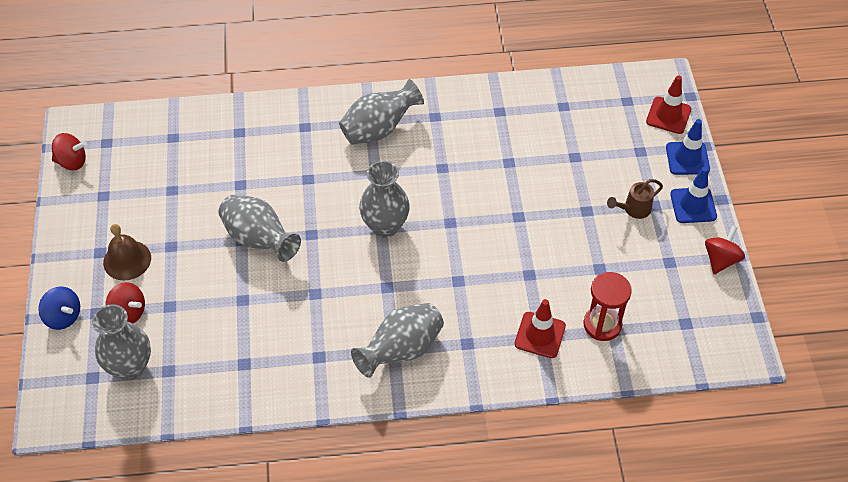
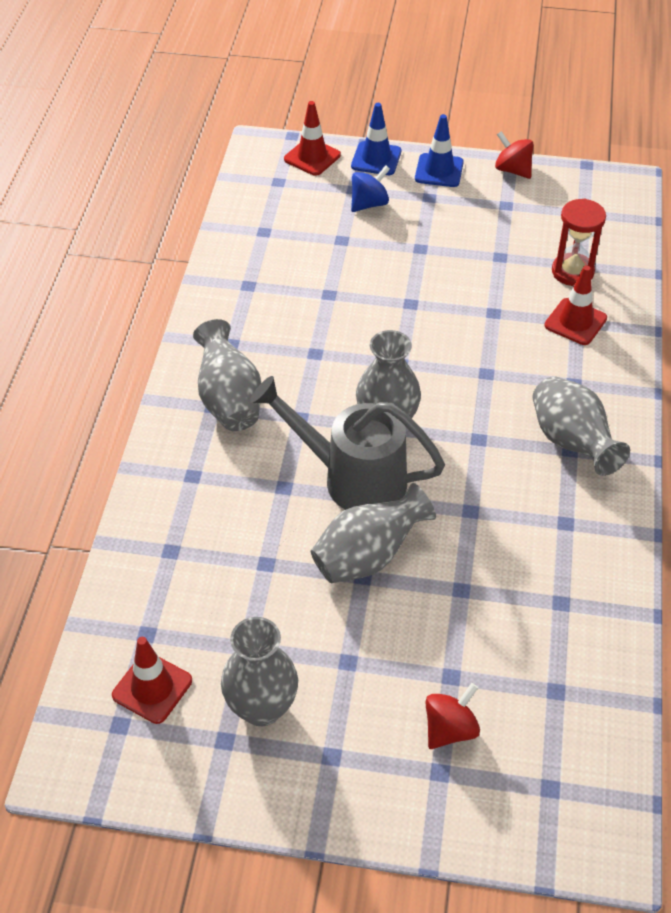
camera: 75 degrees left, 5 degrees down
blue spinning top [38,287,80,330] -> blue spinning top moved to [351,165,390,212]
red spinning top [52,133,87,170] -> none
grey vase [92,304,151,380] -> grey vase moved to [221,617,298,726]
brown bell [103,224,151,280] -> none
brown watering can [607,179,663,219] -> none
none -> red traffic cone [112,637,192,724]
none -> grey watering can [250,376,445,510]

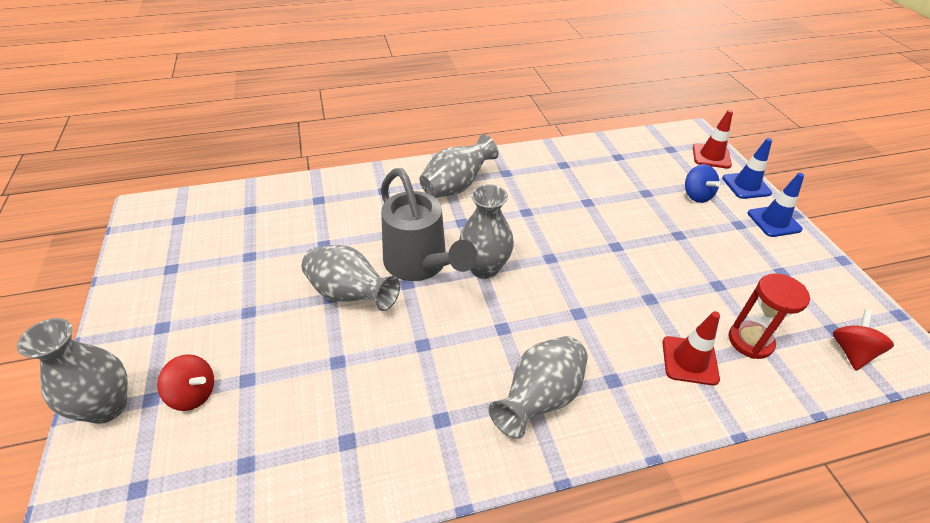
camera: 65 degrees right, 5 degrees down
red traffic cone [112,637,192,724] -> none
grey vase [221,617,298,726] -> grey vase moved to [17,318,128,424]
grey watering can [250,376,445,510] -> grey watering can turned 150 degrees clockwise [381,168,477,281]
blue spinning top [351,165,390,212] -> blue spinning top turned 45 degrees clockwise [685,164,720,203]
red spinning top [495,131,534,179] -> red spinning top moved to [833,309,894,370]

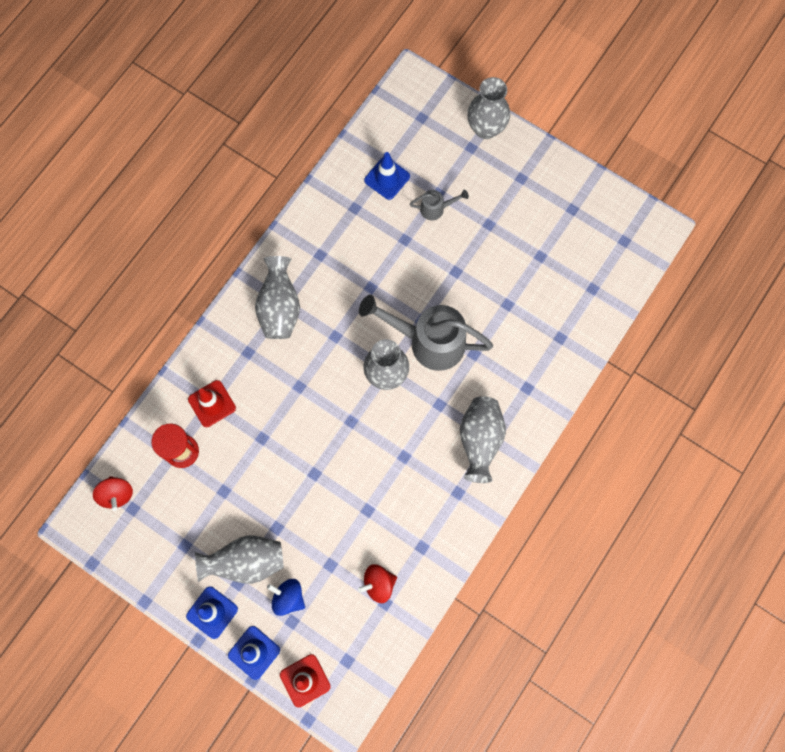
camera: 140 degrees right, 30 degrees up
red spinning top [157,354,214,411] -> red spinning top moved to [358,564,397,603]
grey vase [302,245,400,311] -> grey vase moved to [195,536,284,584]
none -> blue traffic cone [364,152,410,200]
none -> grey watering can [410,190,469,220]

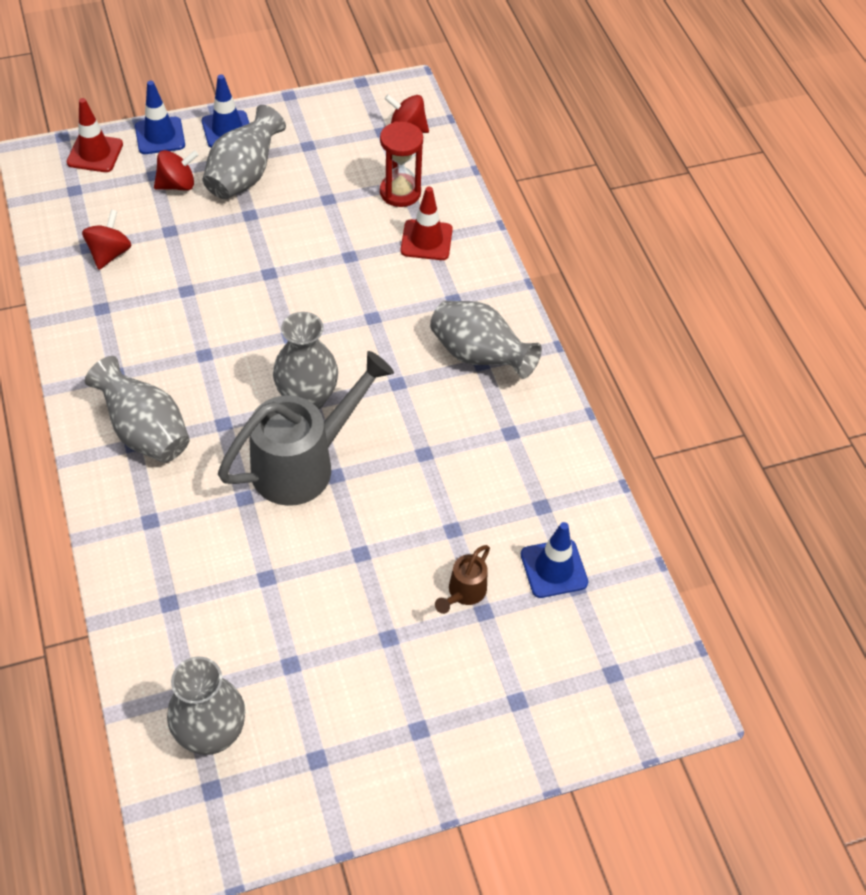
camera: 125 degrees right, 20 degrees down
blue spinning top [267,579,305,616] -> red spinning top [154,150,198,191]
grey watering can [410,190,469,220] -> brown watering can [435,545,490,614]
grey vase [467,77,510,139] -> grey vase moved to [167,657,245,755]

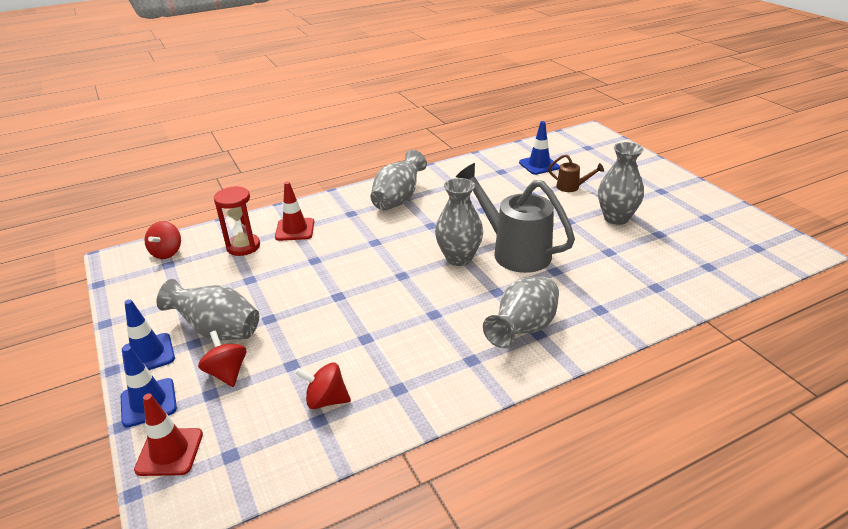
camera: 95 degrees left, 20 degrees down
grey vase [167,657,245,755] -> grey vase moved to [598,142,644,225]

